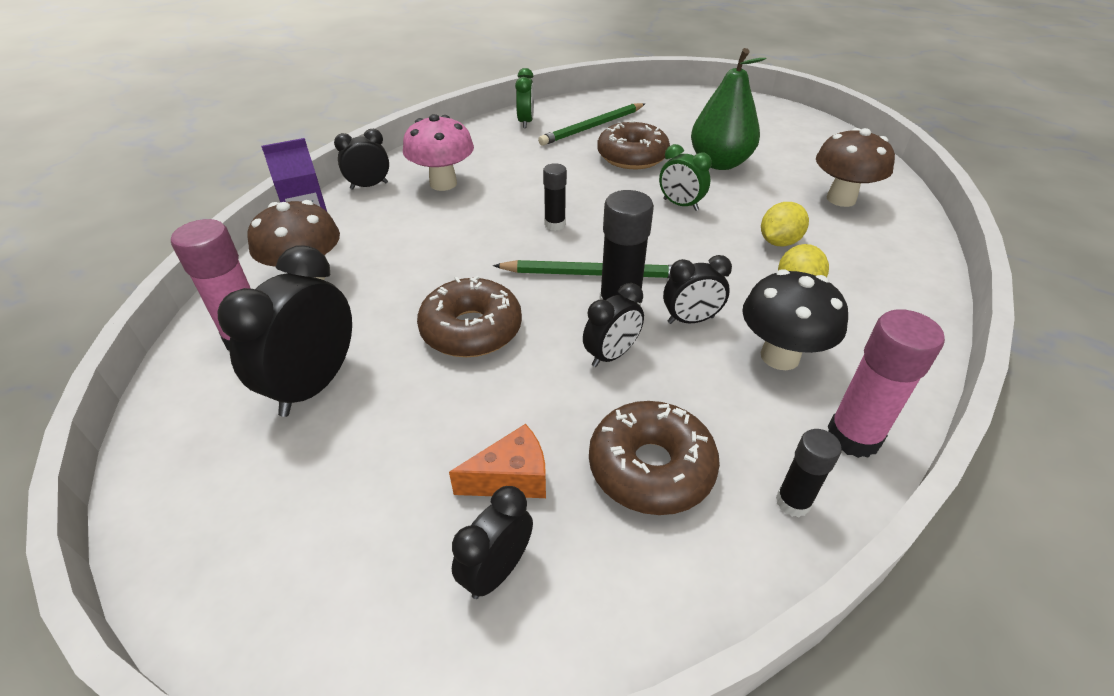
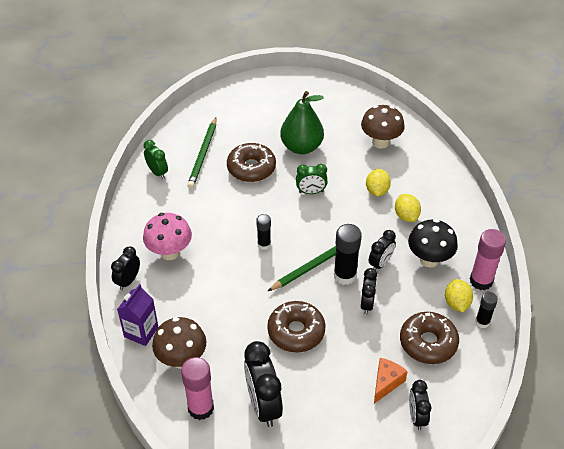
camera: 40 degrees left, 5 degrees up
none -> yellow lemon [445,279,473,313]

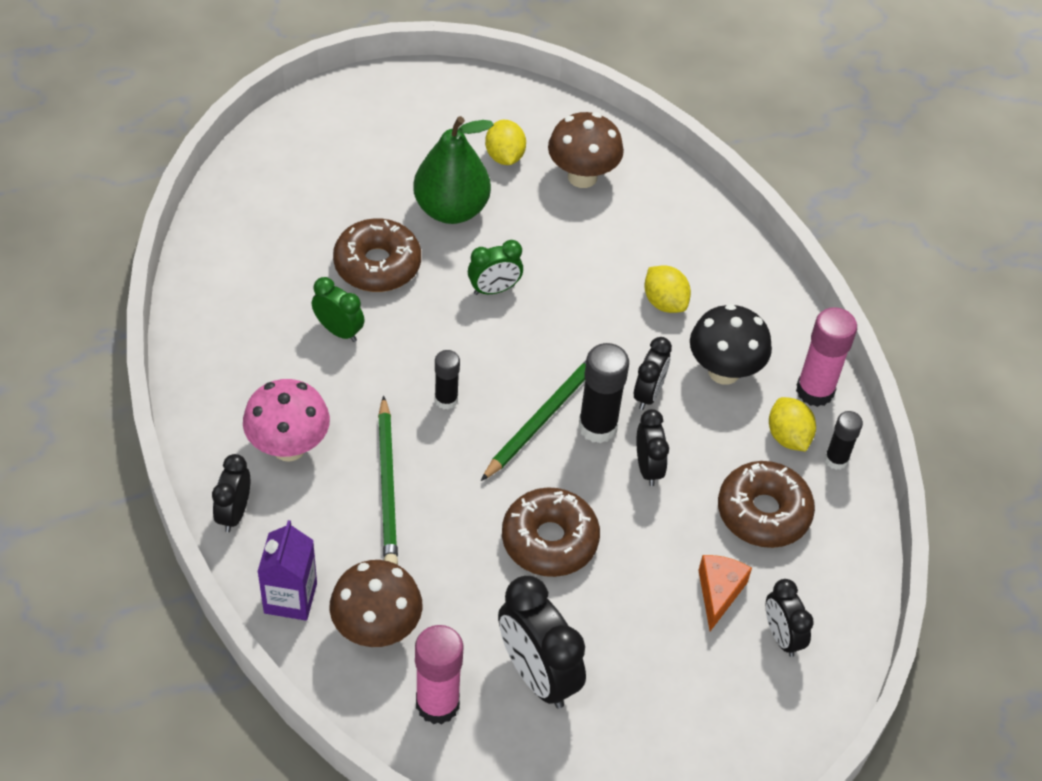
camera: 20 degrees left, 5 degrees up
green clock [144,140,168,179] -> green clock moved to [312,277,364,342]
green pencil [187,117,217,189] -> green pencil moved to [378,396,398,564]
yellow lemon [366,169,391,196] -> yellow lemon moved to [485,120,526,165]

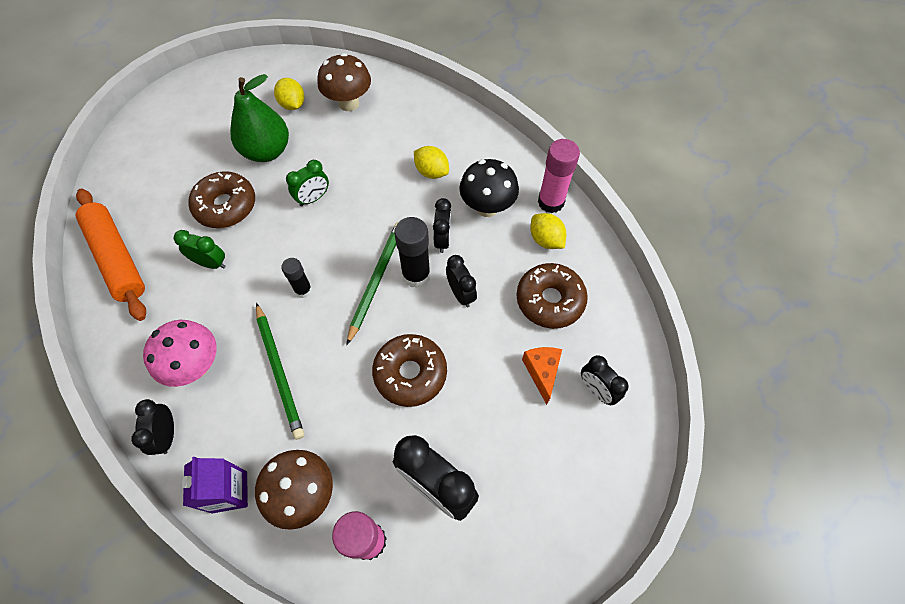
camera: 15 degrees left, 10 degrees up
black glue stick [825,411,863,470] -> none
none -> orange rolling pin [75,188,146,321]

